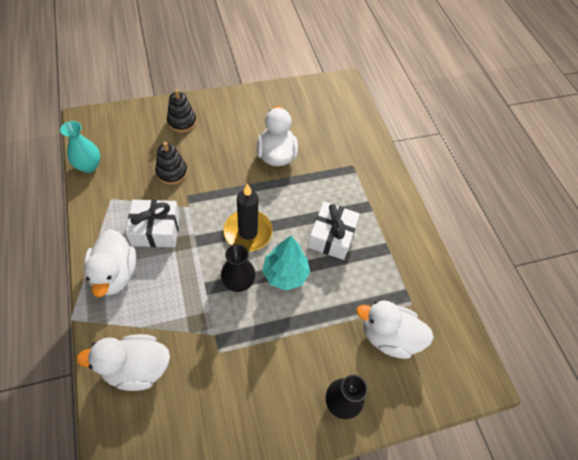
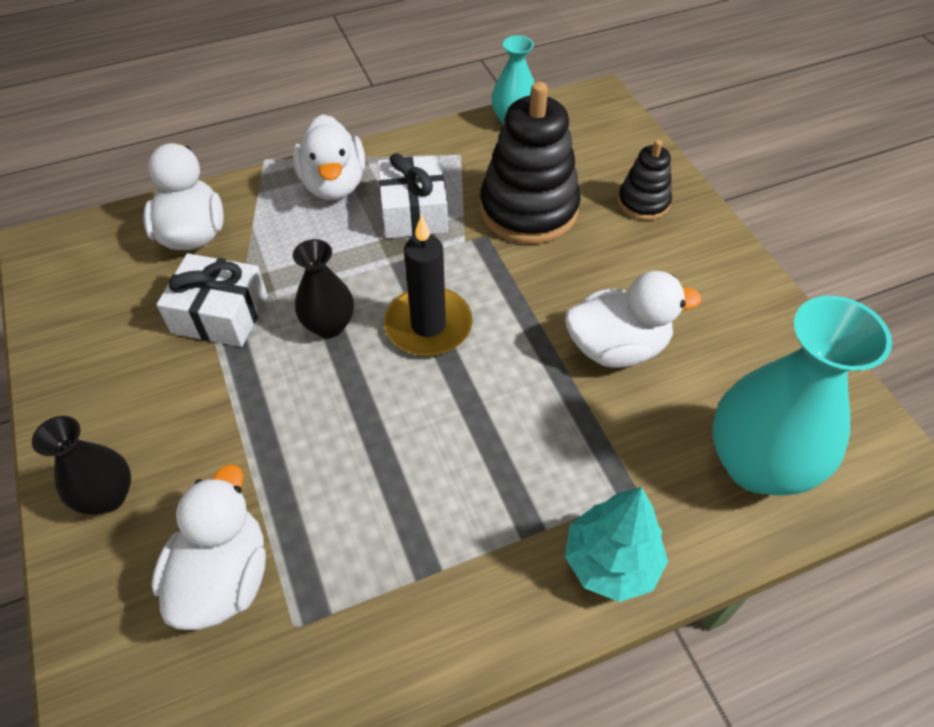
camera: 90 degrees right, 5 degrees down
white duck [84,229,136,297] -> white duck turned 90 degrees counterclockwise [293,114,365,200]
black stacking toy [155,142,187,185] -> black stacking toy [480,82,581,244], size x1.88
turquoise tree [262,236,310,291] -> turquoise tree moved to [565,487,668,602]
white gift [308,201,360,260] -> white gift moved to [157,253,268,347]
none -> turquoise vase [713,296,892,496]

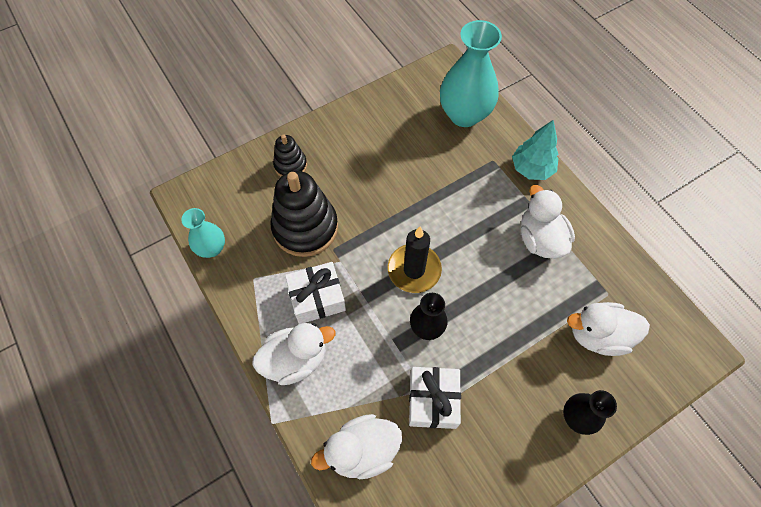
camera: 100 degrees left, 10 degrees up
white duck [565,271,702,368] -> white duck moved to [521,185,575,259]

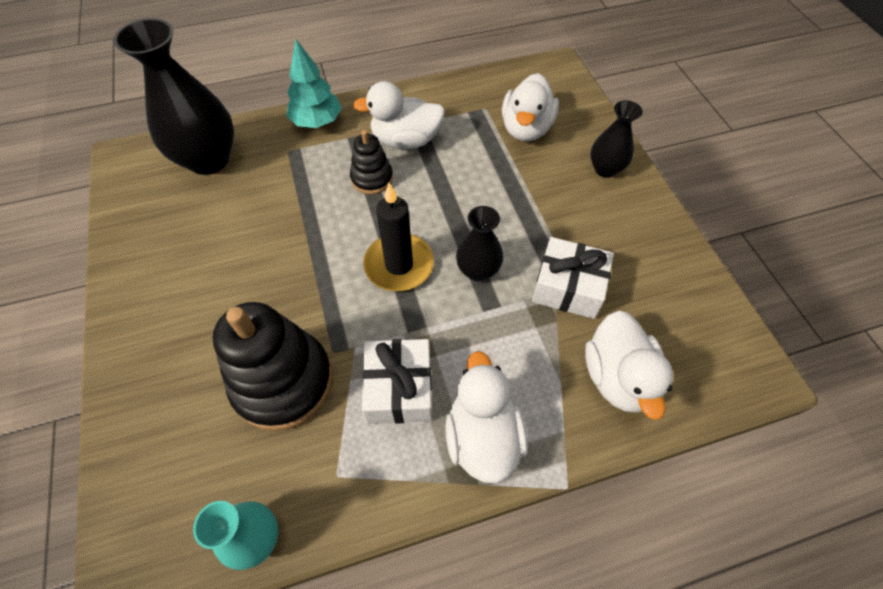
camera: 75 degrees left, 5 degrees down
black stacking toy [273,134,307,177] -> black stacking toy moved to [350,130,393,194]
turquoise vase [440,20,502,127] -> black vase [113,18,234,175]

